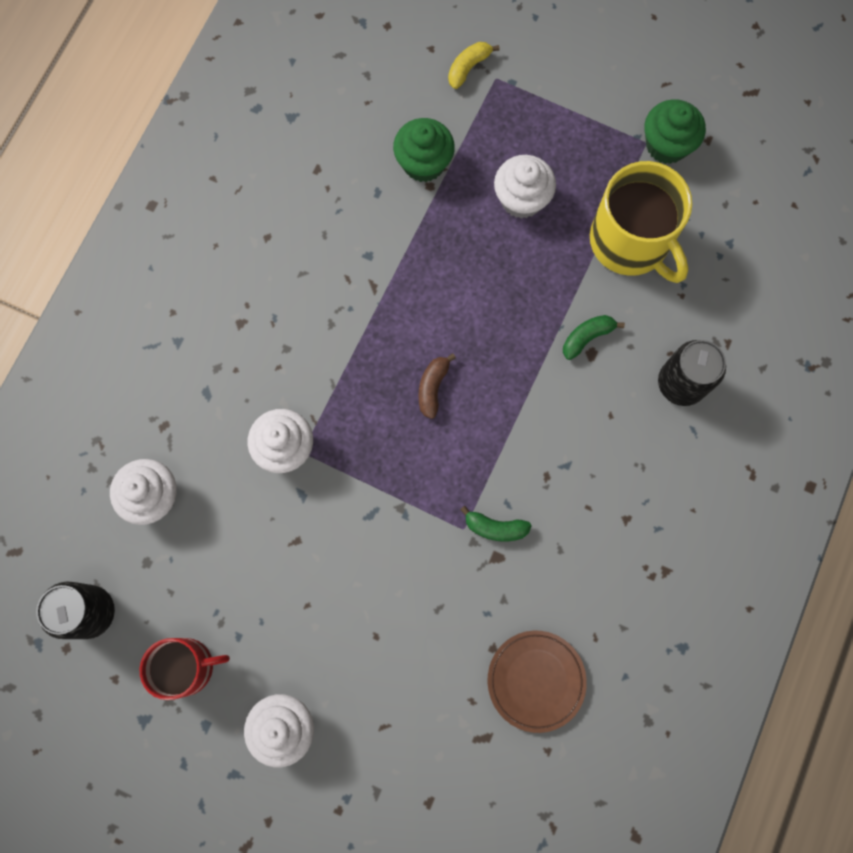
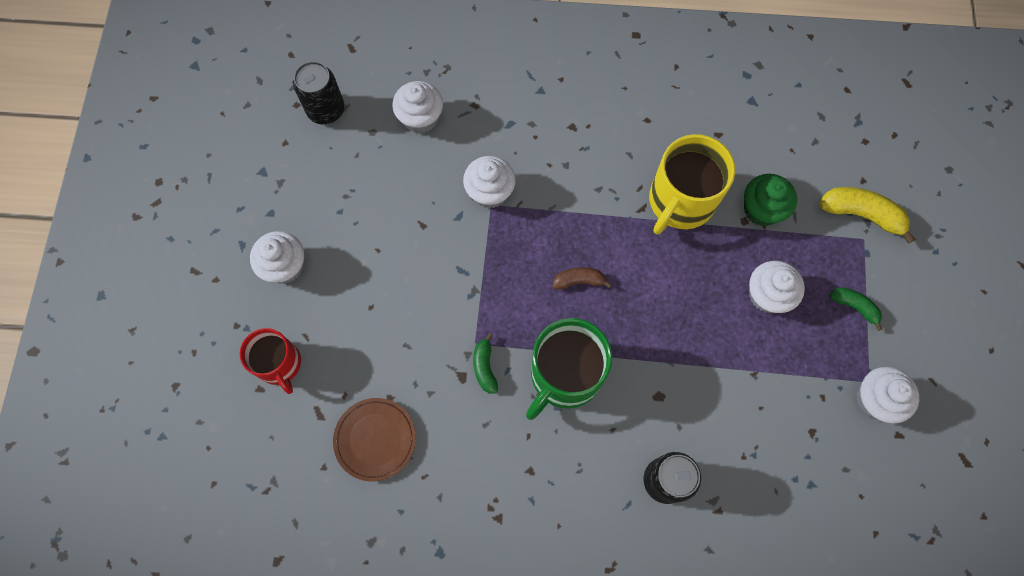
camera: 70 degrees right, 5 degrees down
red mug [140,638,230,700] -> red mug moved to [240,328,301,394]
yellow banana [448,42,500,89] -> yellow banana [819,187,915,244], size x1.69
green banana [563,315,625,360] -> green banana moved to [830,287,882,331]
yellow mug [590,161,692,283] -> yellow mug moved to [649,134,735,234]
green cupcake [644,99,706,164] -> white cupcake [857,367,919,424]
none -> green mug [526,318,612,420]

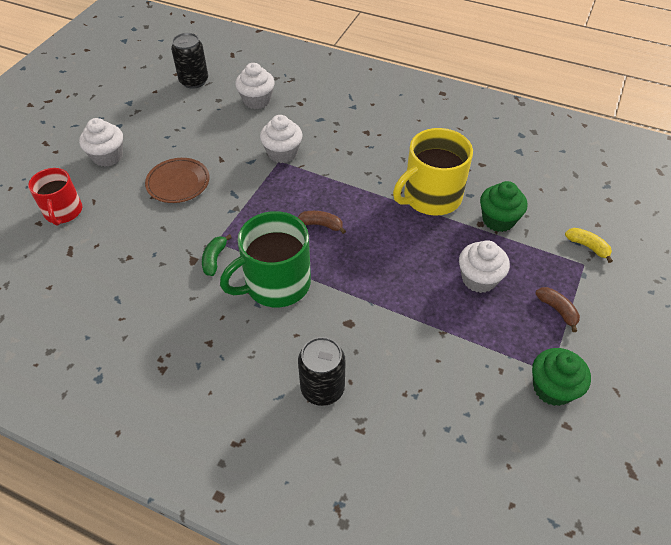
camera: 20 degrees right, 20 degrees down
brown plate [333,398,416,482] -> brown plate moved to [145,158,210,203]
yellow banana [819,187,915,244] -> yellow banana [565,228,613,263], size x0.59
green banana [830,287,882,331] -> brown banana [535,287,580,332]
white cupcake [857,367,919,424] -> green cupcake [532,348,591,406]

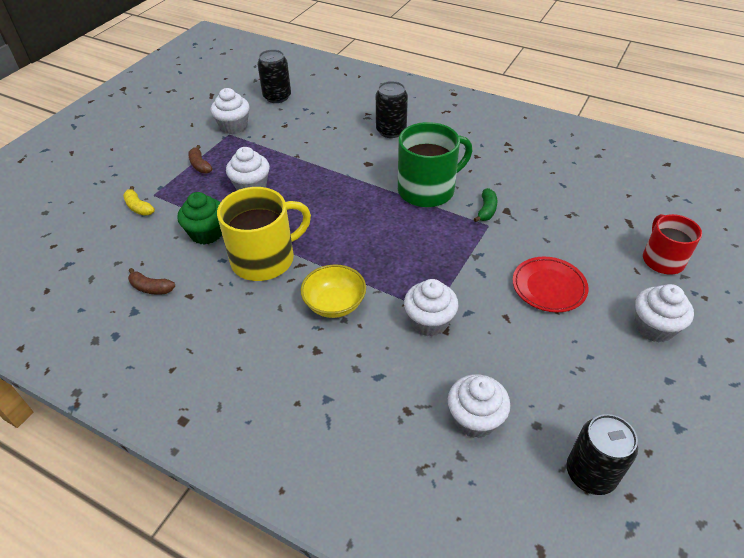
camera: 175 degrees left, 5 degrees down
brown plate [145,158,210,203] -> red plate [513,257,589,312]
brown banana [298,211,346,234] -> brown banana moved to [128,268,175,295]
green cupcake [532,348,591,406] -> white cupcake [211,88,250,134]
none -> black can [257,49,291,103]
none -> yellow bowl [301,264,366,318]

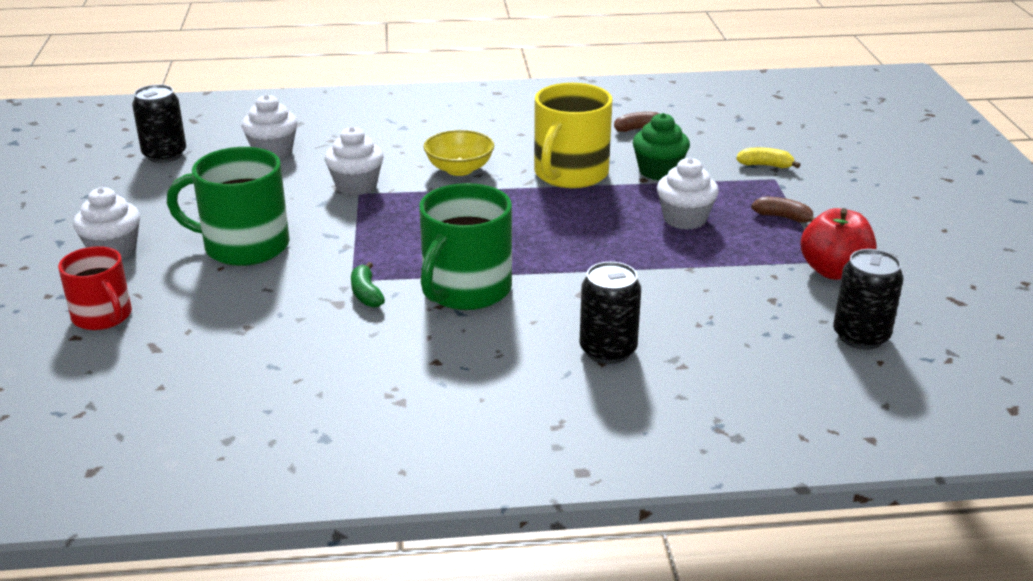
camera: 145 degrees right, 15 degrees down
white cupcake [211,88,250,134] -> red apple [801,208,876,280]
red plate [513,257,589,312] -> green mug [167,147,290,266]

